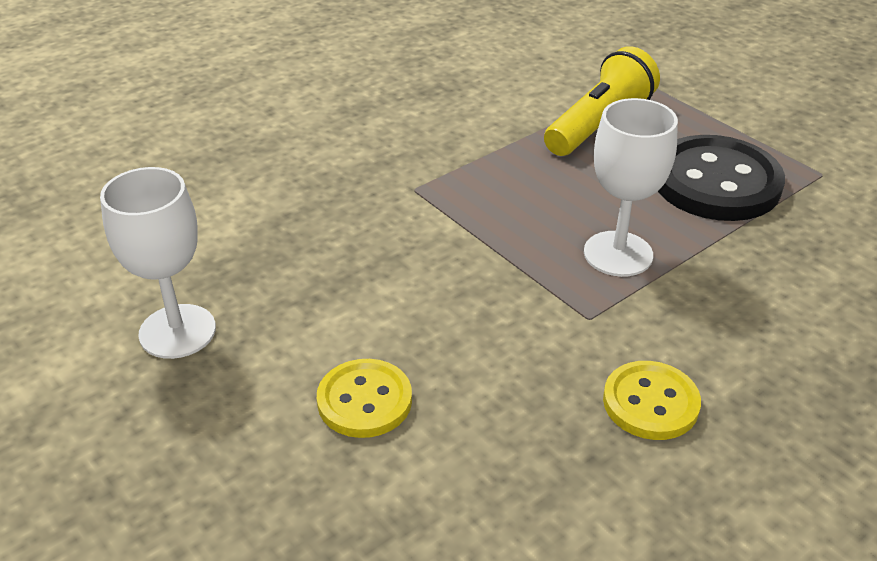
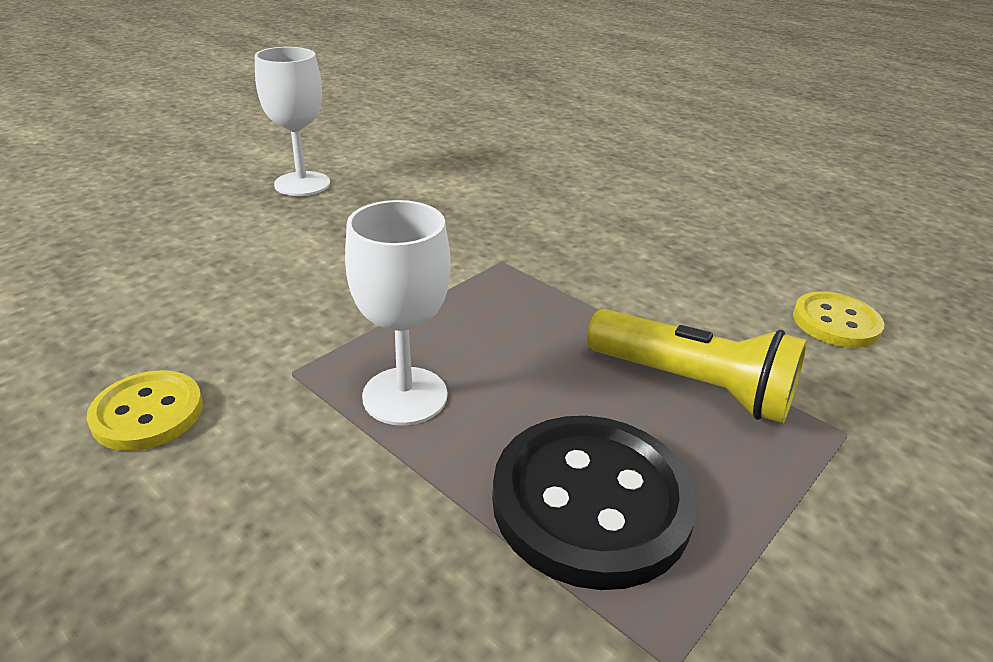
camera: 80 degrees right, 5 degrees down
yellow button [317,359,412,438] -> yellow button moved to [793,291,884,348]

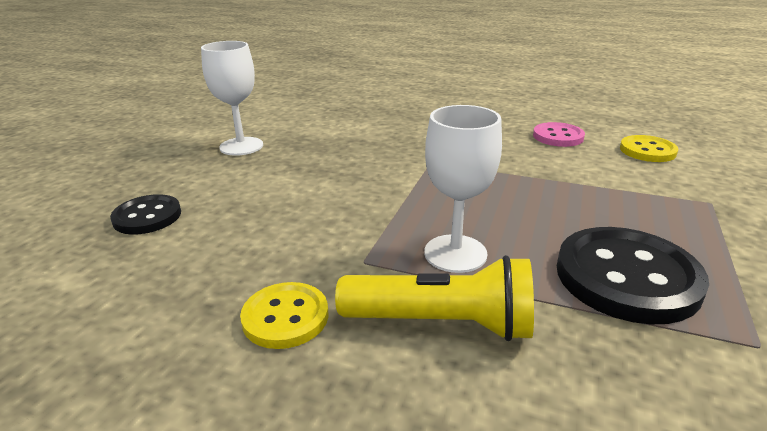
camera: 20 degrees left, 5 degrees down
yellow flashlight [587,309,807,423] -> yellow flashlight moved to [335,255,534,341]
none -> black button [110,194,181,235]
none -> pink button [533,122,585,147]

